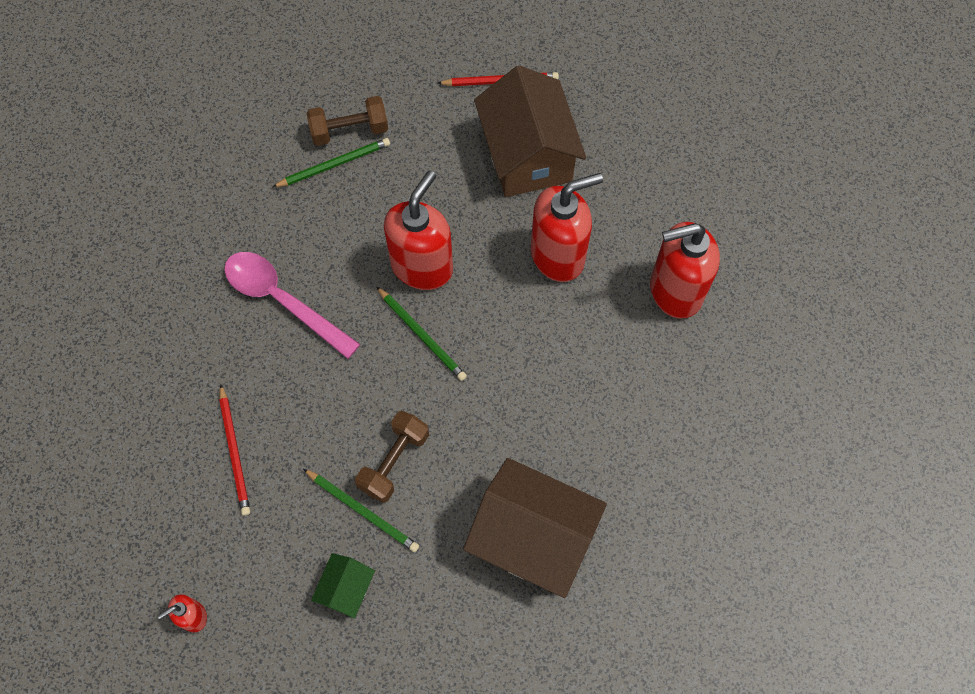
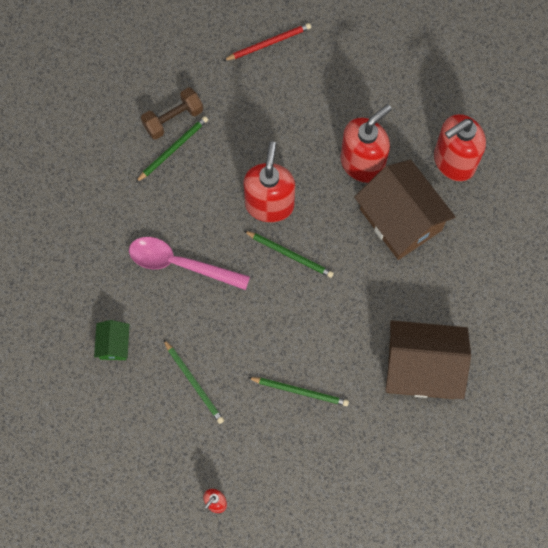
camera: 20 degrees left, 5 degrees up
red pencil [219,384,250,516] -> green pencil [163,339,224,424]
green house [311,553,375,618] -> green house moved to [94,320,130,360]
brown dumbbell [355,411,429,503] -> none
brown house [474,65,586,197] -> brown house moved to [354,160,455,260]

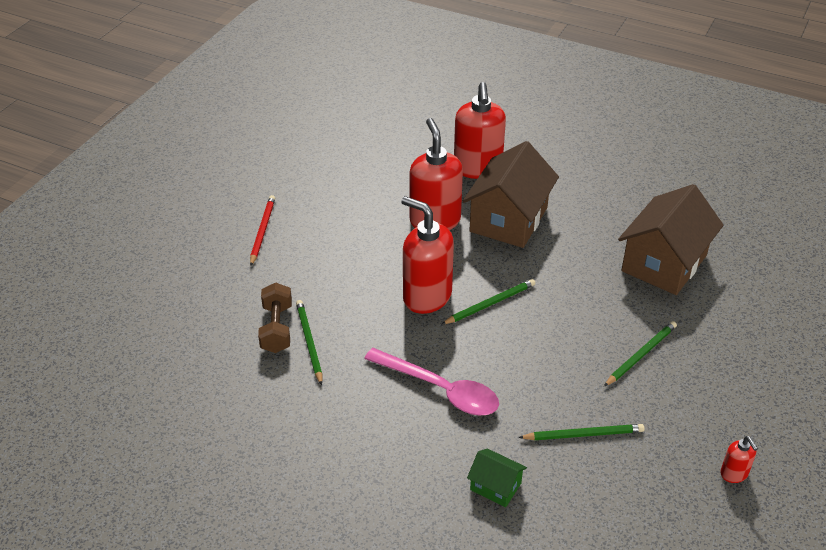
camera: 60 degrees left, 30 degrees down
pink spoon [129,237,250,290] -> pink spoon turned 105 degrees counterclockwise [364,348,499,415]
brown house [354,160,455,260] -> brown house turned 60 degrees counterclockwise [463,141,559,248]

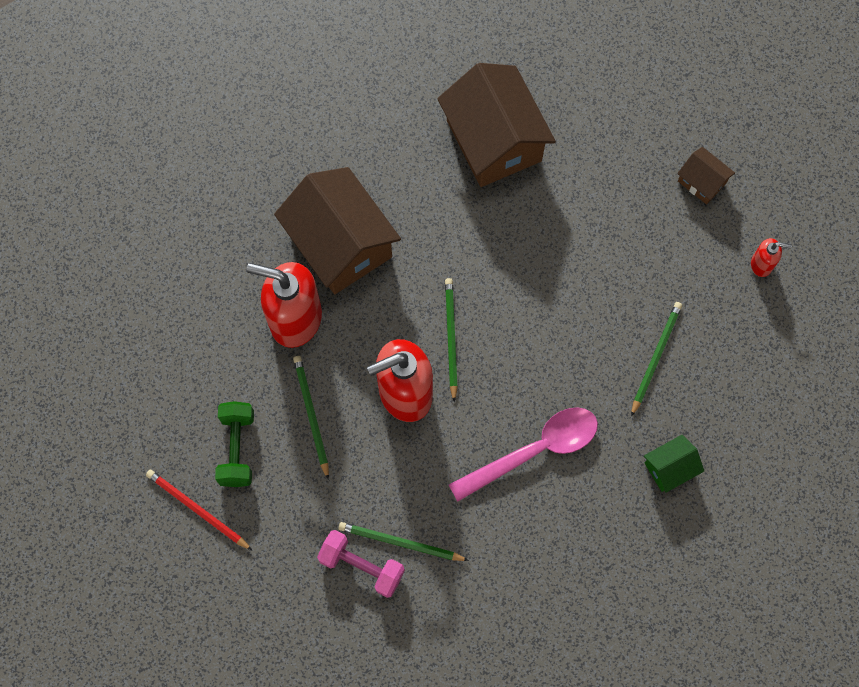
camera: 60 degrees left, 30 degrees up
brown dumbbell [258,283,292,353] -> pink dumbbell [317,530,405,598]
red soap dispenser [454,82,506,179] -> none
green pencil [604,321,677,386] -> green pencil moved to [293,356,329,479]
none -> green dumbbell [215,401,254,487]
none -> brown house [677,147,735,204]

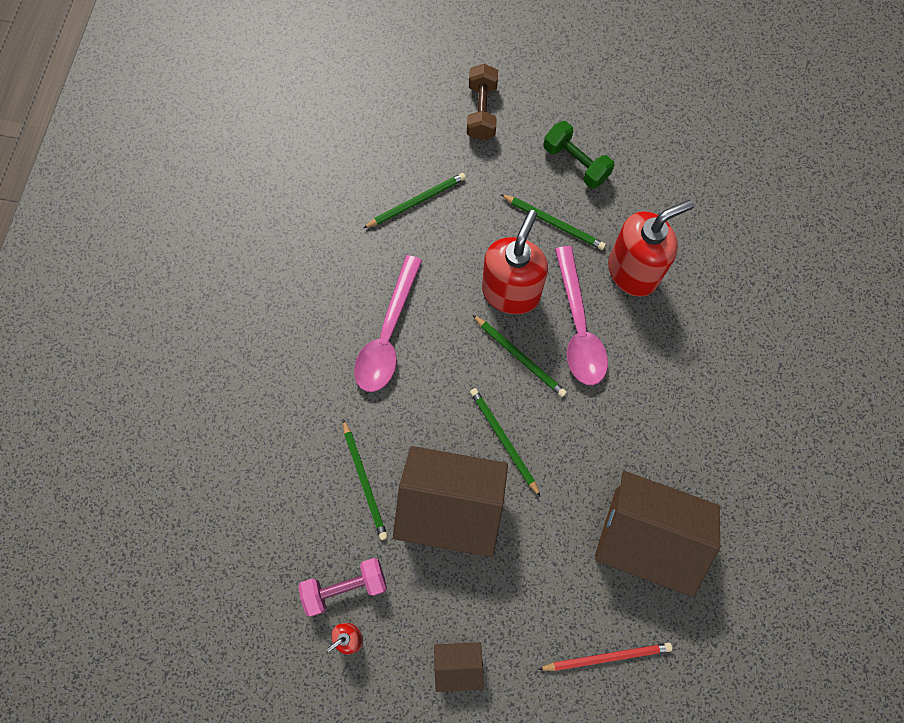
camera: 135 degrees right, 0 degrees up
red pencil [146,470,252,550] -> red pencil moved to [538,643,672,671]
brown house [274,167,401,294] -> brown house moved to [393,446,508,557]
pink dumbbell [317,530,405,598] -> pink dumbbell moved to [298,558,387,616]
green house [644,435,704,493] -> none
none -> brown dumbbell [467,64,498,140]
none -> green pencil [470,388,541,497]
none -> pink spoon [555,246,608,385]

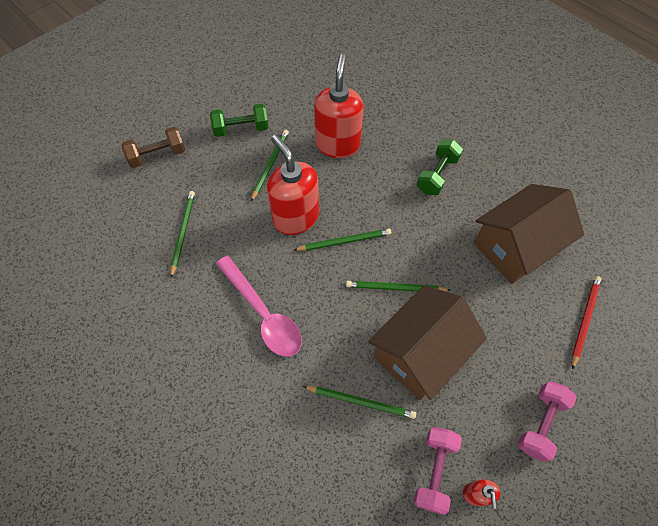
camera: 55 degrees left, 10 degrees down
brown house [434,642,484,692] -> pink dumbbell [518,381,577,462]
brown dumbbell [467,64,498,140] -> brown dumbbell turned 60 degrees counterclockwise [122,127,185,168]
green pencil [500,194,606,250] -> green pencil turned 45 degrees counterclockwise [251,130,289,201]
pink spoon [555,246,608,385] -> none
none -> green dumbbell [417,139,463,195]

